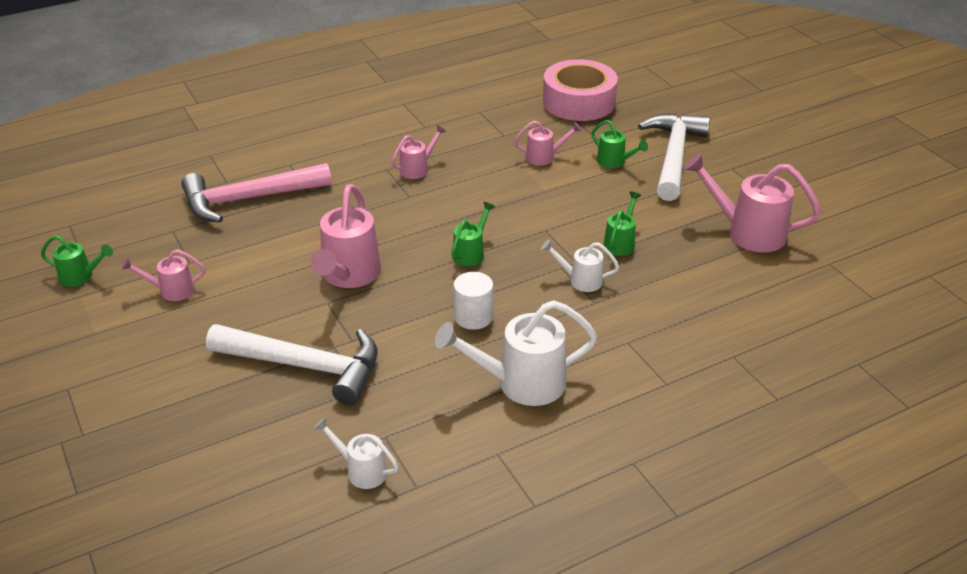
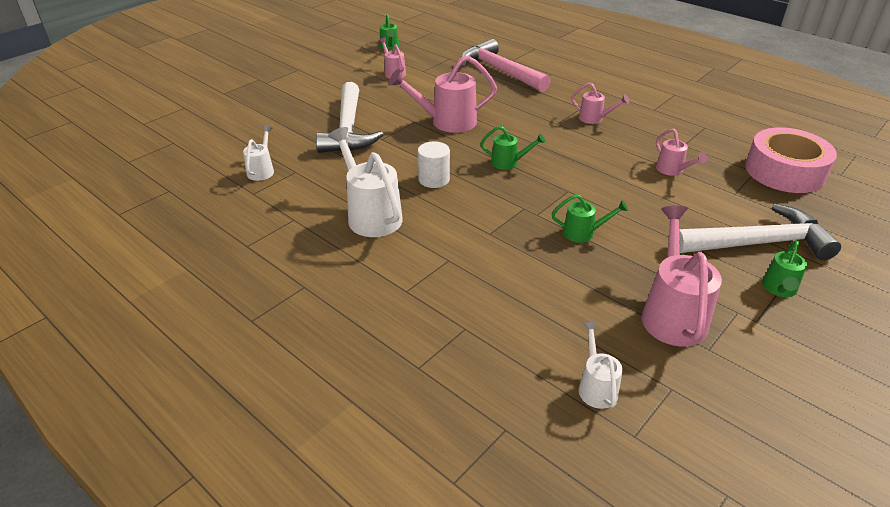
camera: 70 degrees right, 0 degrees up
white watering can [541,239,619,292] -> white watering can moved to [579,321,622,409]
green watering can [591,120,648,168] -> green watering can moved to [762,240,807,297]

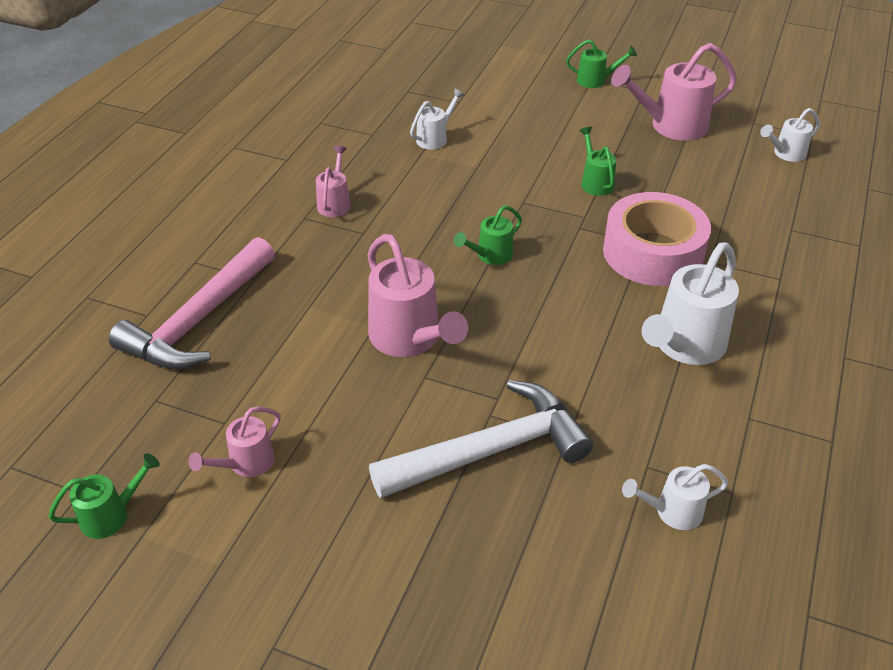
camera: 110 degrees left, 5 degrees up
white cylinder [418,141,450,188] -> none
green watering can [480,126,545,170] -> green watering can turned 120 degrees counterclockwise [454,205,522,265]
pink watering can [656,129,708,176] -> white watering can [410,88,465,149]
white hammer [679,203,841,260] -> none
pink tape [745,127,837,193] -> pink tape moved to [603,192,711,286]

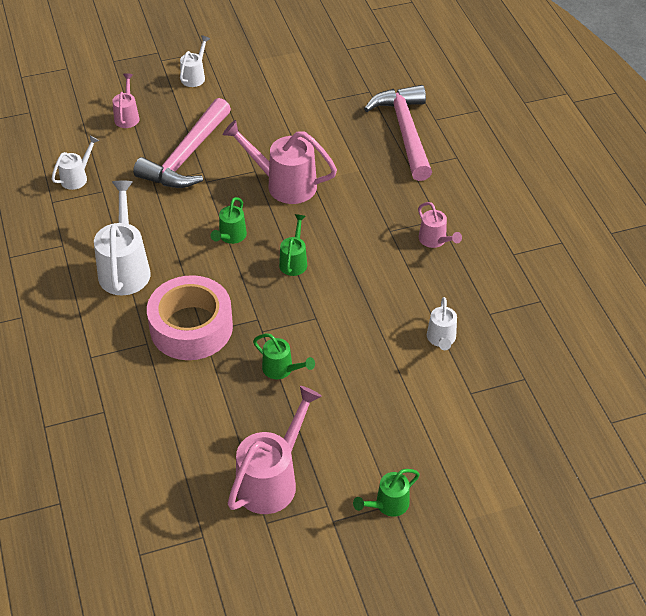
camera: 140 degrees right, 5 degrees up
green watering can [48,453,160,539] -> green watering can moved to [210,197,247,244]
pink watering can [189,406,281,477] -> pink watering can moved to [112,73,139,128]
white hammer [369,380,593,498] -> pink hammer [133,98,231,188]
white watering can [760,108,820,162] -> white watering can moved to [180,35,210,87]

